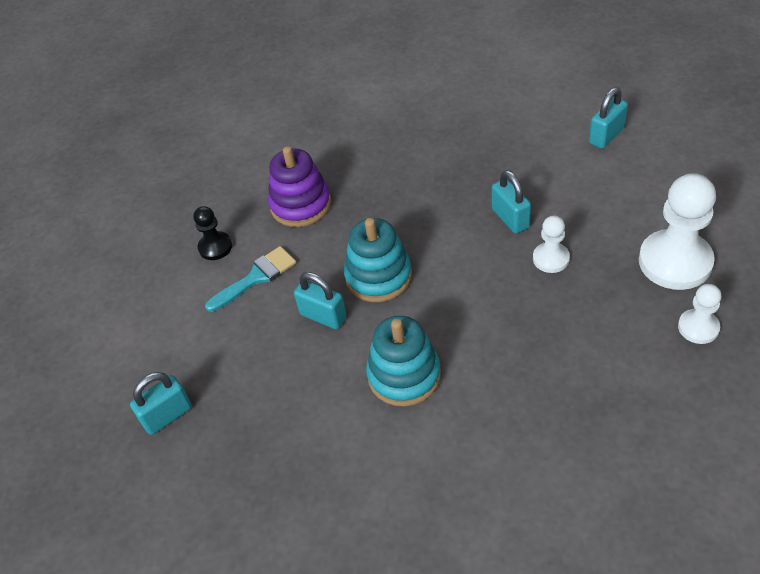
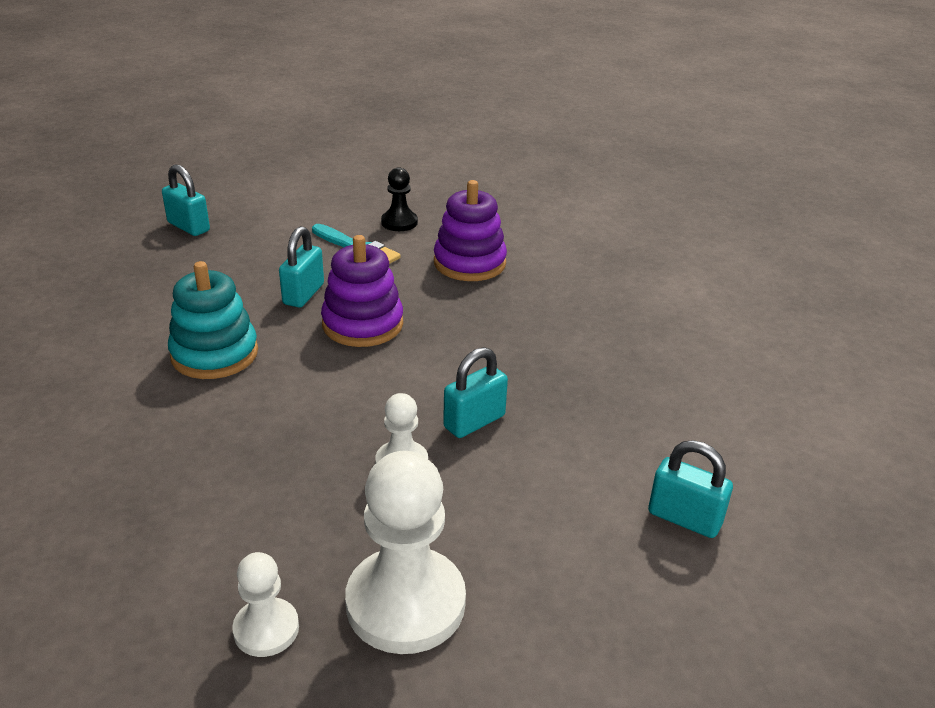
camera: 70 degrees right, 15 degrees down
turquoise stacking toy [344,218,412,302] -> purple stacking toy [321,235,403,347]

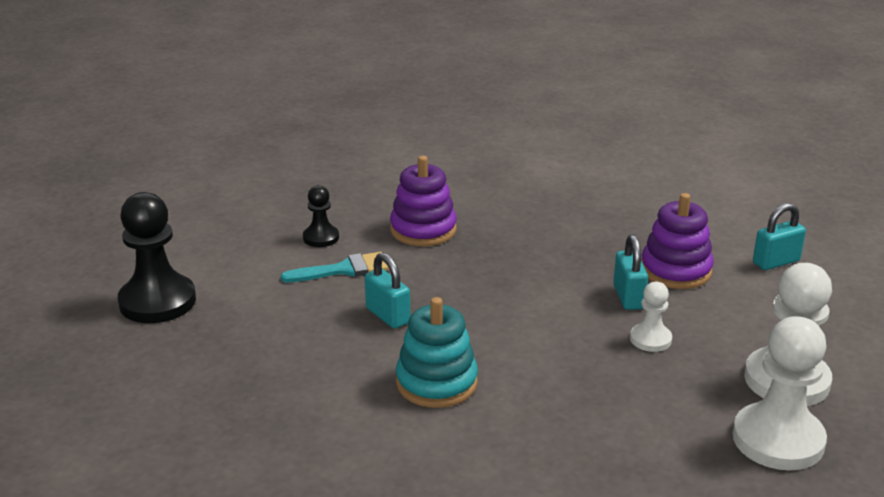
camera: 55 degrees left, 5 degrees down
turquoise padlock [162,164,210,236] -> none
white pawn [232,552,299,657] -> white pawn [732,316,827,471], size x1.91
purple stacking toy [321,235,403,347] -> purple stacking toy moved to [641,193,714,289]
none -> black pawn [118,192,196,323]

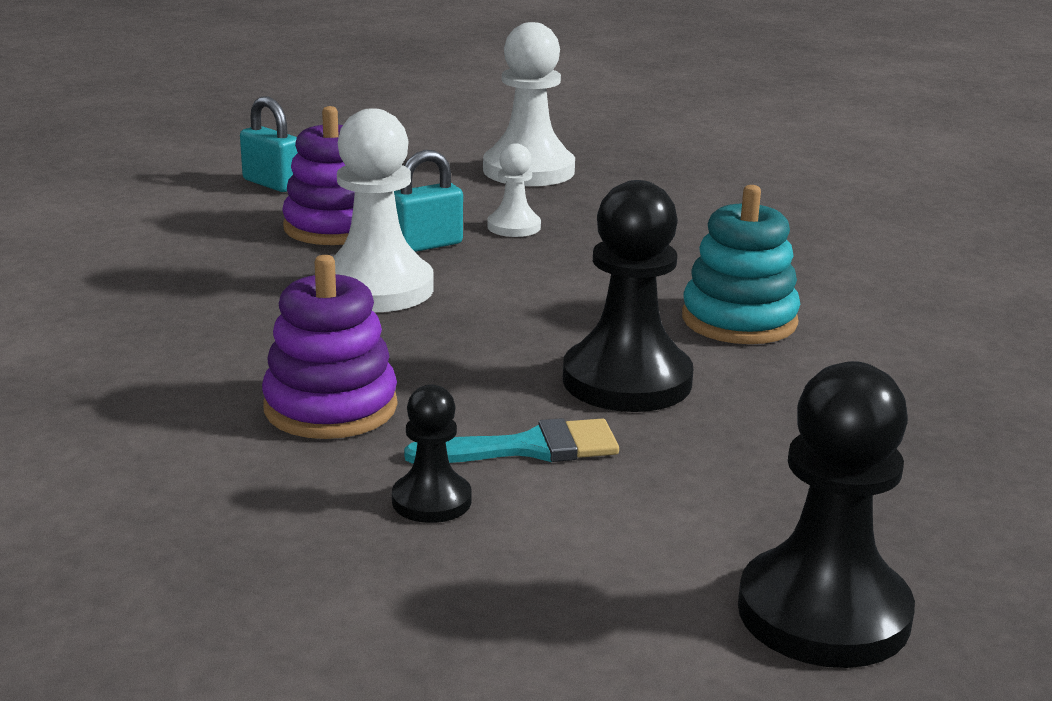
camera: 115 degrees left, 5 degrees down
turquoise brush [281,252,389,282] -> turquoise brush turned 120 degrees clockwise [404,418,619,463]
turquoise padlock [365,253,410,329] -> black pawn [563,180,693,412]
white pawn [732,316,827,471] -> white pawn moved to [333,108,434,312]

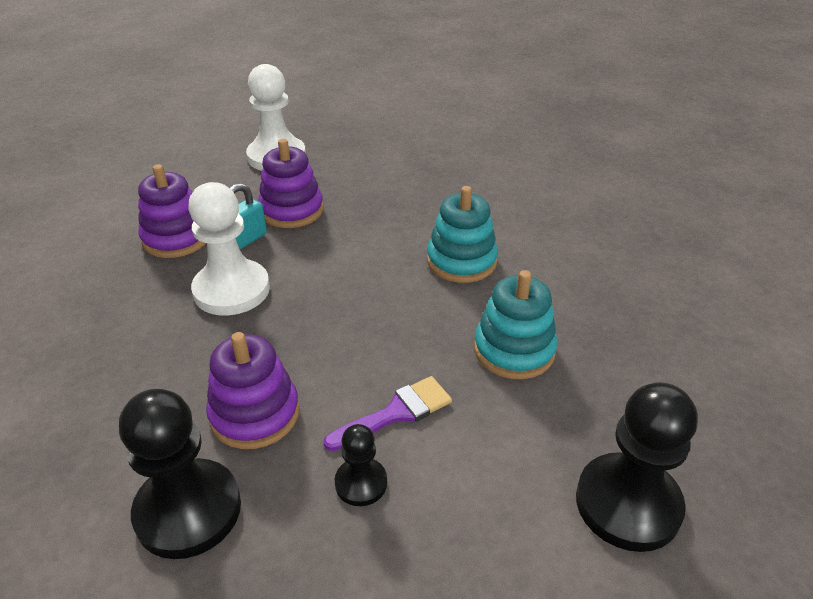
camera: 20 degrees left, 15 degrees up
turquoise padlock [240,96,298,192] -> none
turquoise brush [404,418,619,463] -> purple brush [323,376,452,451]
white pawn [487,143,541,237] -> purple stacking toy [258,139,323,228]
black pawn [563,180,693,412] -> black pawn moved to [119,389,241,559]
none -> turquoise stacking toy [474,270,558,379]

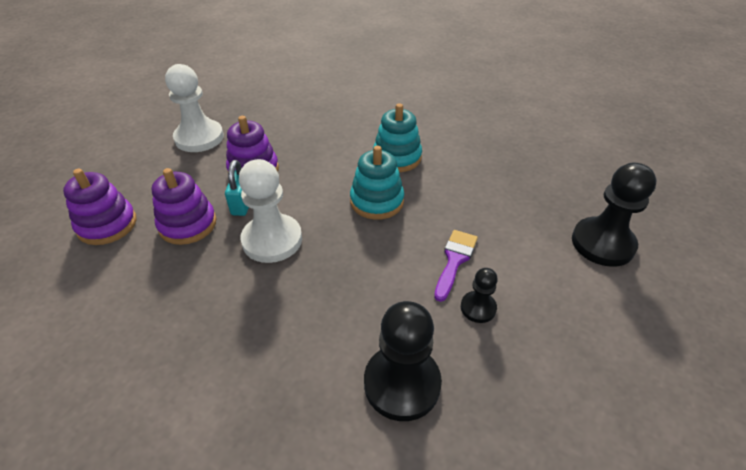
camera: 35 degrees left, 5 degrees up
purple stacking toy [206,332,300,449] -> purple stacking toy moved to [63,169,137,245]
turquoise stacking toy [474,270,558,379] -> turquoise stacking toy moved to [350,146,404,220]

